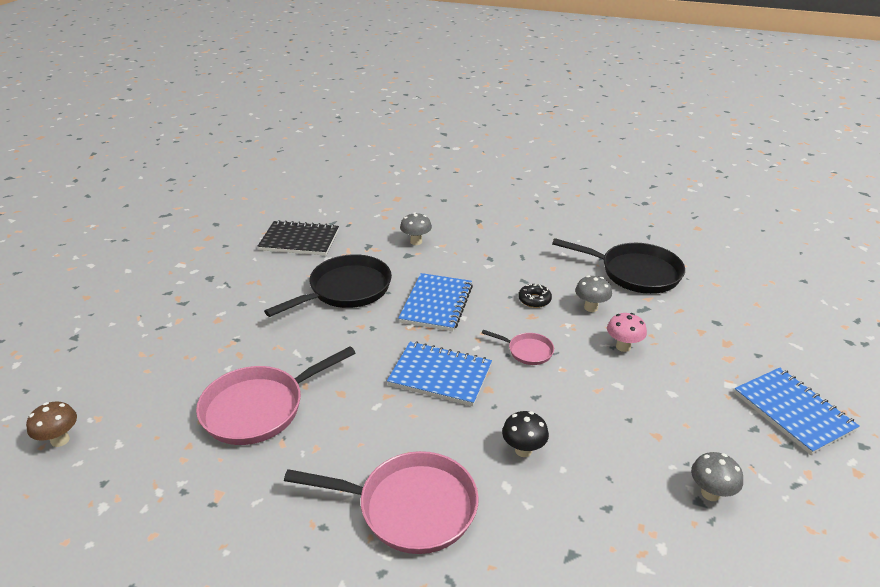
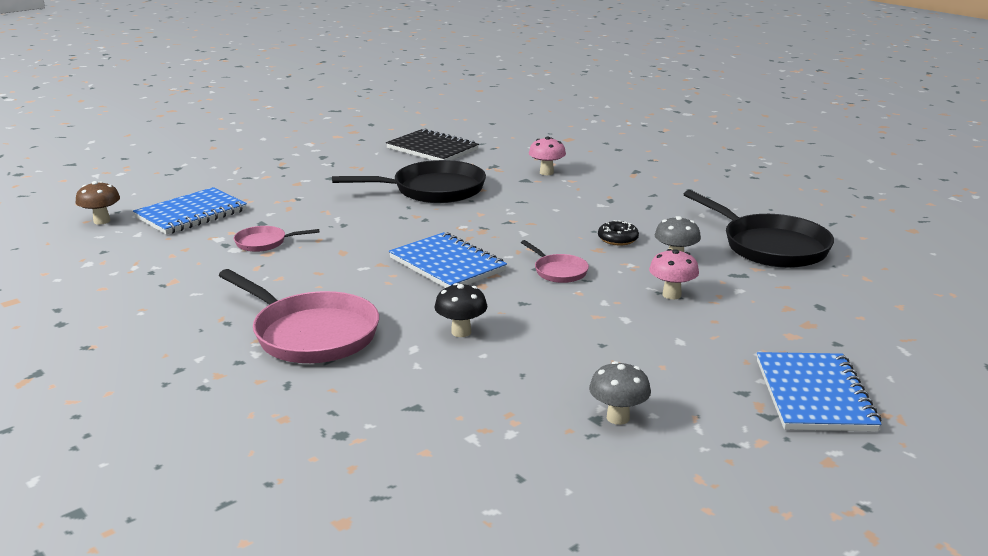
camera: 30 degrees right, 10 degrees down
pink pan [196,346,356,445] -> pink pan [234,226,319,252], size x0.49
blue notebook [398,273,473,331] -> blue notebook moved to [133,187,247,235]
grey mushroom [400,212,432,245] -> pink mushroom [529,136,566,175]

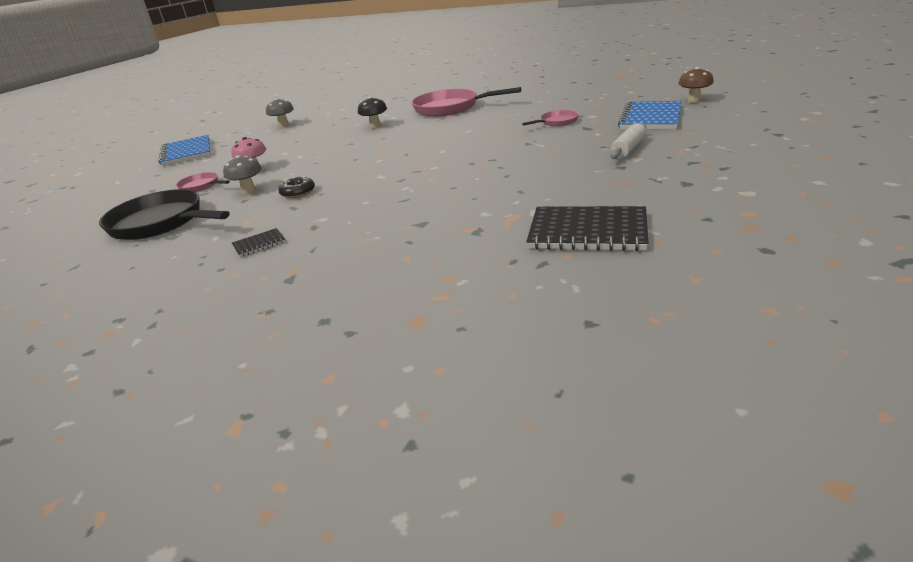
camera: 160 degrees right, 5 degrees up
black pan [332,160,486,203] -> none
blue notebook [389,232,507,288] -> none
pink pan [521,240,589,283] -> pink pan moved to [176,172,230,192]
pink mushroom [529,136,566,175] -> none
none -> black notebook [232,228,286,257]
none -> white rolling pin [610,123,646,159]

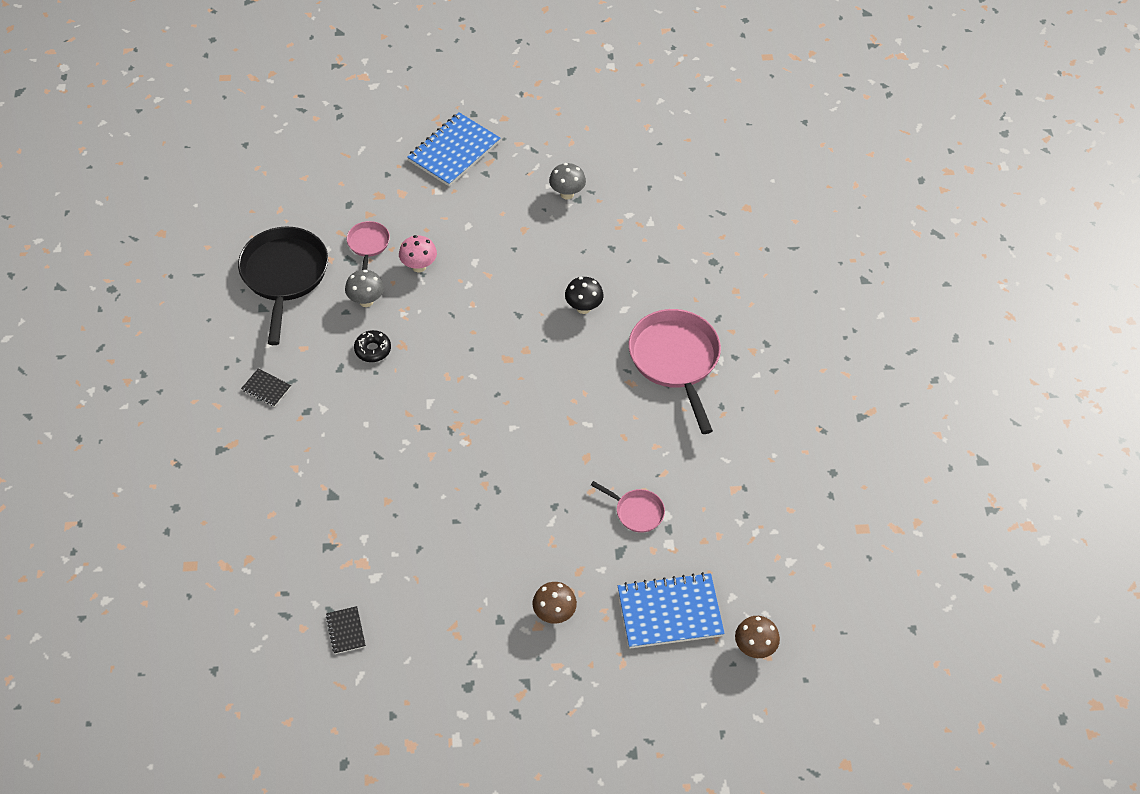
camera: 55 degrees right, 25 degrees up
black notebook [526,206,649,251] -> black notebook [326,606,366,654], size x0.46
white rolling pin [610,123,646,159] -> brown mushroom [533,582,577,624]

